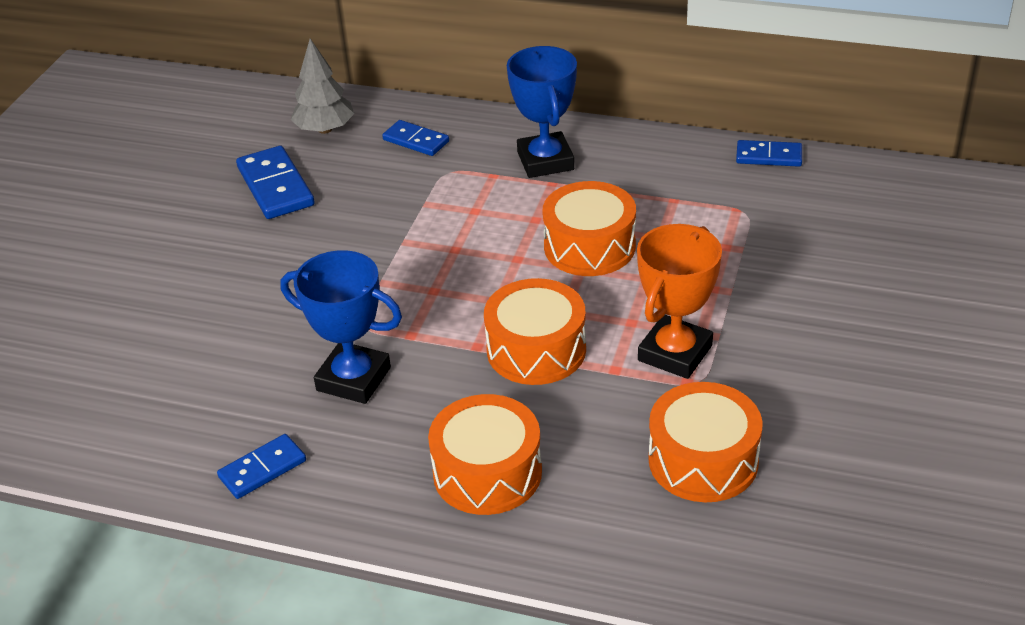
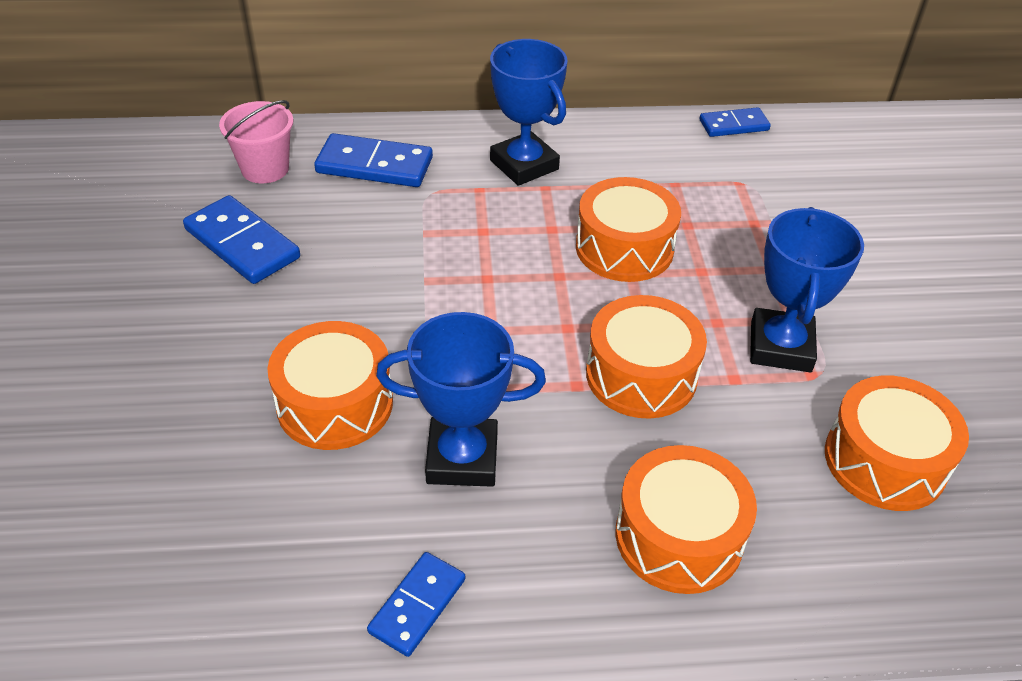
camera: 25 degrees left, 5 degrees up
grey tree [291,39,354,134] -> pink bucket [219,100,293,184]
blue domino [382,120,449,156] -> blue domino [314,133,433,187], size x1.58
orange trophy [637,224,722,379] -> blue trophy [750,207,864,372]
none -> orange drum [267,321,393,450]

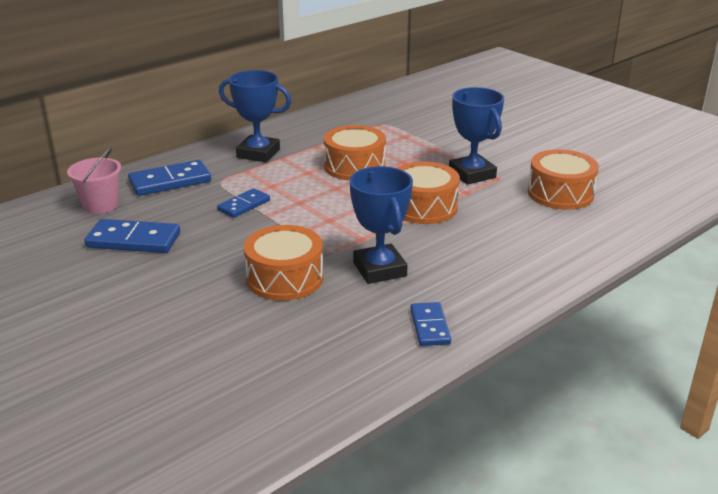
camera: 35 degrees left, 15 degrees down
blue trophy [376,312,546,487] -> blue trophy turned 75 degrees counterclockwise [350,166,413,284]
orange drum [616,445,757,594] -> none
blue domino [699,107,771,137] -> blue domino moved to [217,188,270,218]

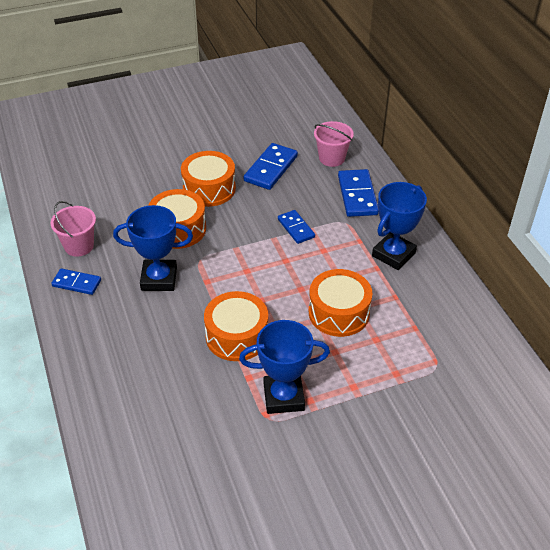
camera: 110 degrees right, 15 degrees up
orange drum [528,149,599,210] -> orange drum moved to [181,151,236,207]
none -> pink bucket [51,201,96,256]

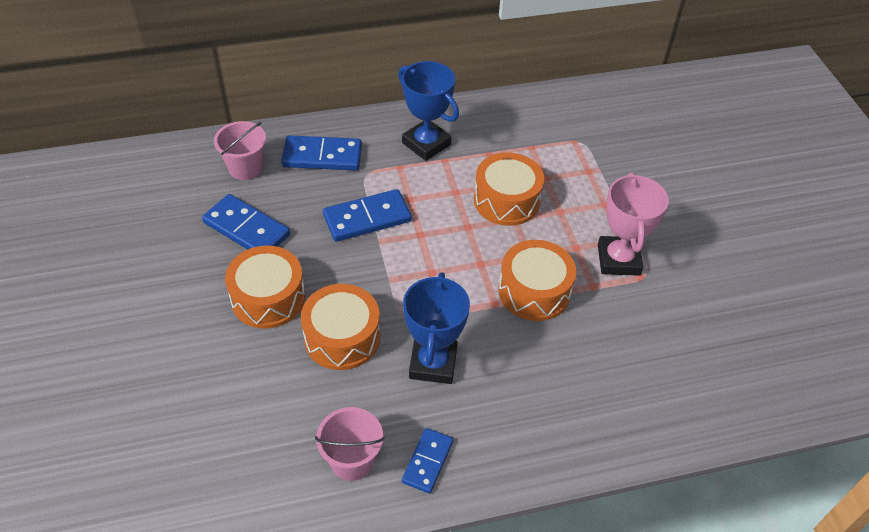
camera: 85 degrees left, 5 degrees up
blue trophy [239,320,330,414] -> pink trophy [598,172,669,276]
blue domino [278,210,315,244] -> blue domino [323,189,411,242], size x1.58

